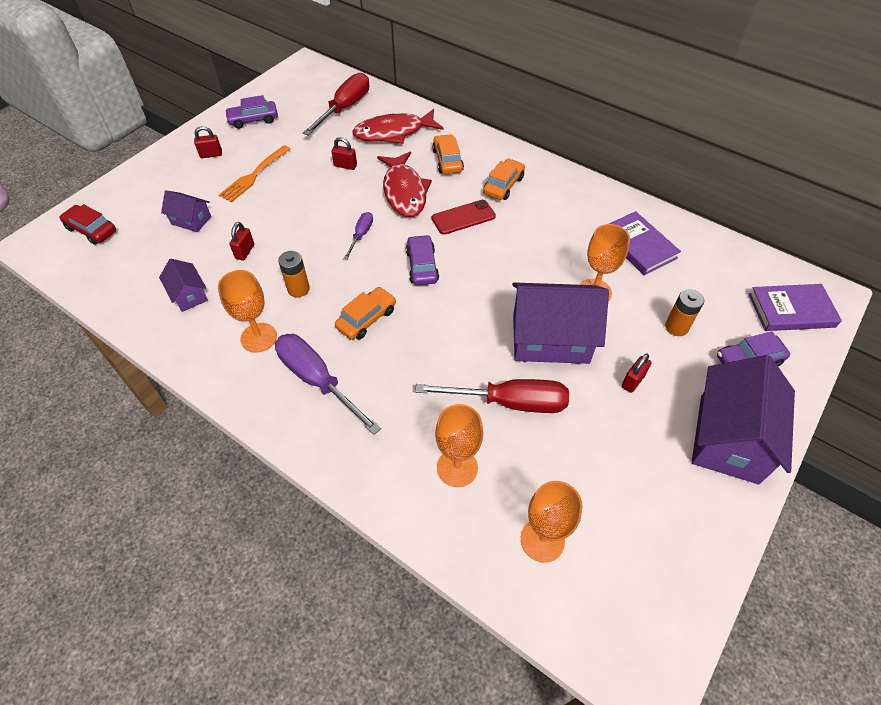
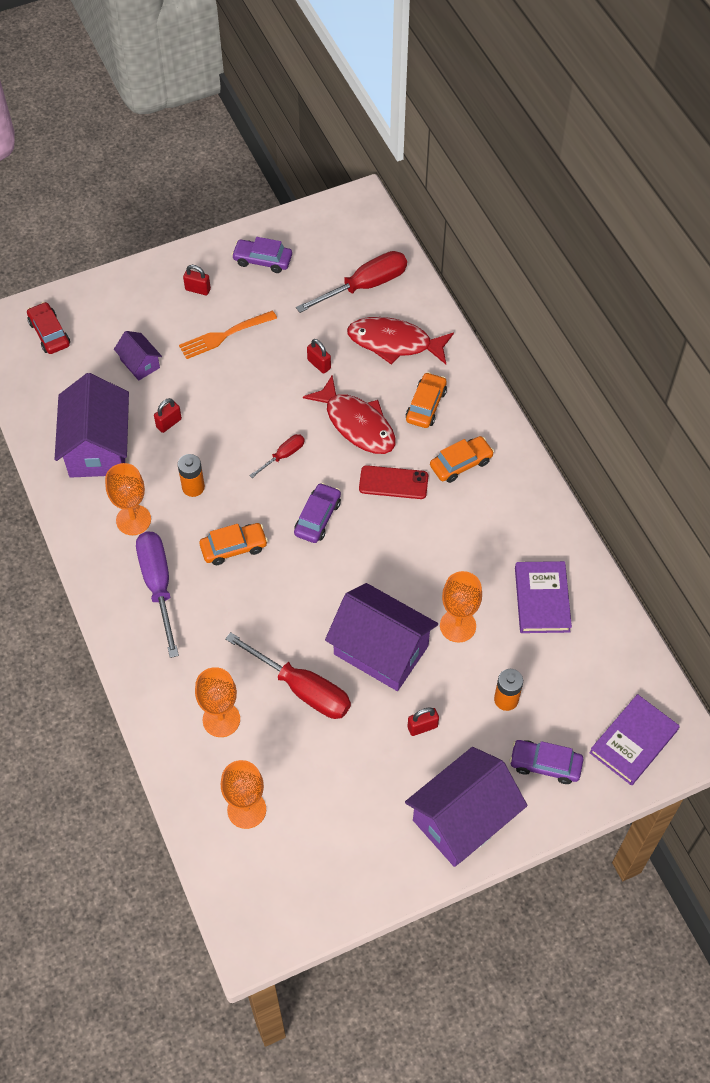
camera: 30 degrees right, 5 degrees up
purple house [159,259,208,312] -> purple house [55,373,129,478], size x2.03
purple screwdriver [344,212,373,259] -> red screwdriver [249,434,305,478]
red fish [377,151,432,217] -> red fish turned 60 degrees counterclockwise [303,375,396,454]
purple book [749,284,842,331] -> purple book turned 75 degrees counterclockwise [589,694,680,786]

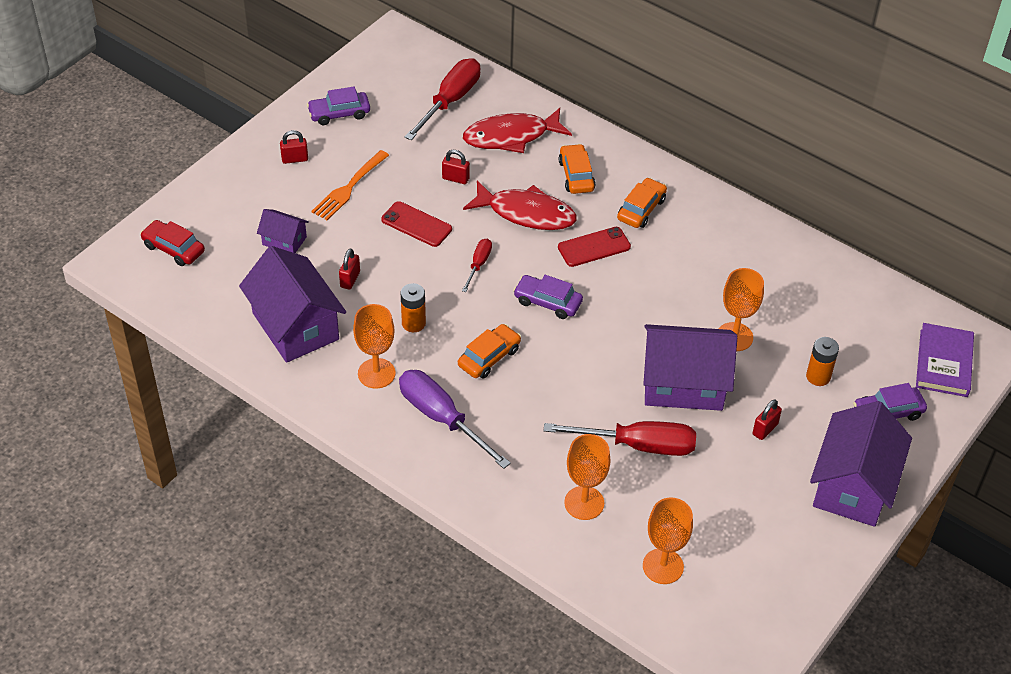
camera: 30 degrees left, 10 degrees down
purple car [294,483,341,543] -> purple car turned 60 degrees counterclockwise [513,275,583,319]
purple book [515,561,572,633] -> none
none -> red phone [381,201,452,247]

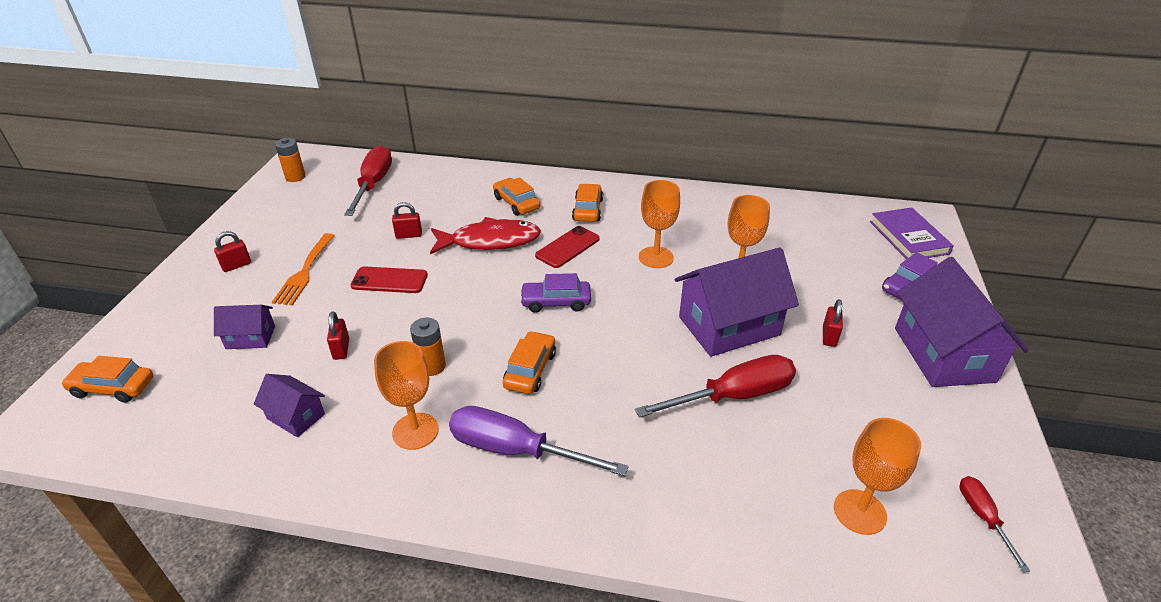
camera: 25 degrees left, 10 degrees down
red car [140,220,205,266] -> orange car [61,356,153,403]
purple house [239,246,346,363] -> purple house [254,374,325,437], size x0.49
purple car [307,86,370,125] -> none
red screwdriver [462,239,492,292] -> red screwdriver moved to [960,476,1030,572]
red fish [463,108,572,153] -> none
orange goblet [564,434,610,520] -> orange goblet moved to [639,180,680,268]
orange battery [806,337,839,386] -> orange battery moved to [275,138,306,182]

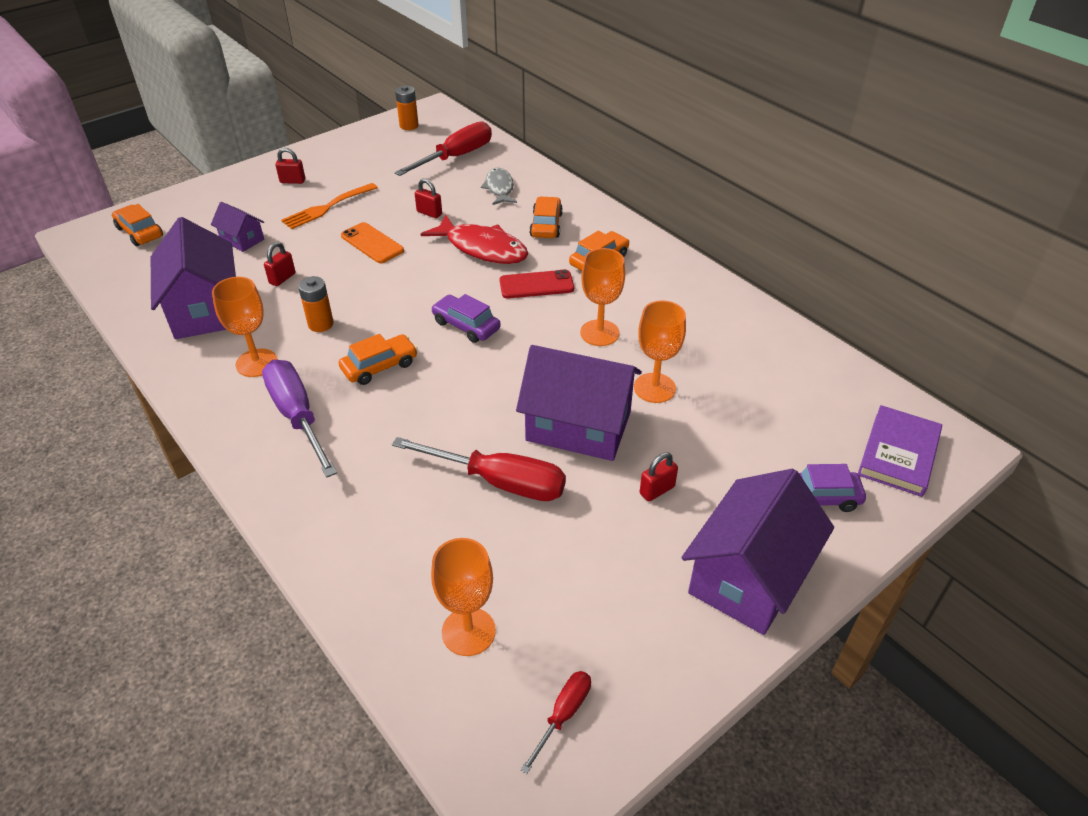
camera: 40 degrees right, 5 degrees up
purple house [254,374,325,437] -> purple house [151,217,236,339], size x2.03
red phone [351,266,428,293] -> orange phone [341,222,404,263]
none -> grey fish [481,168,517,205]

